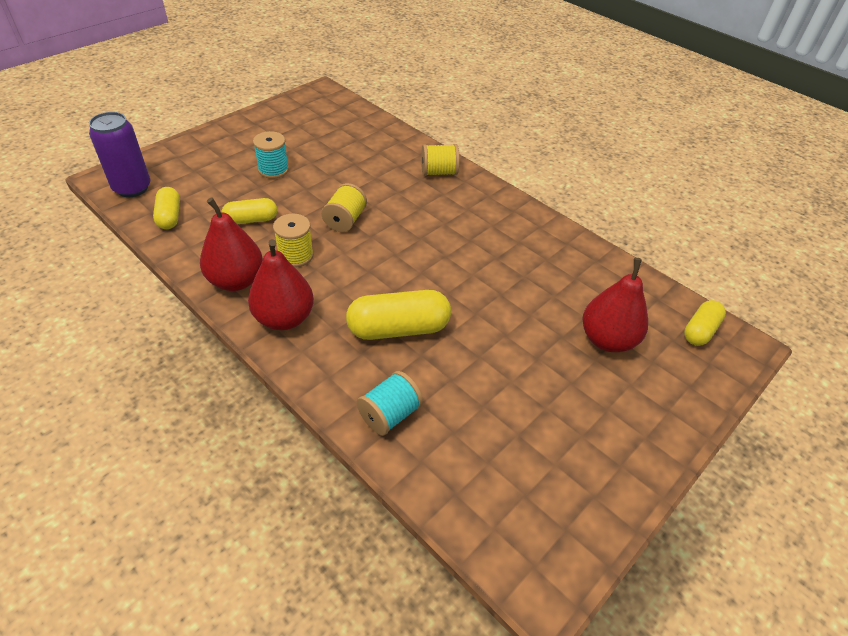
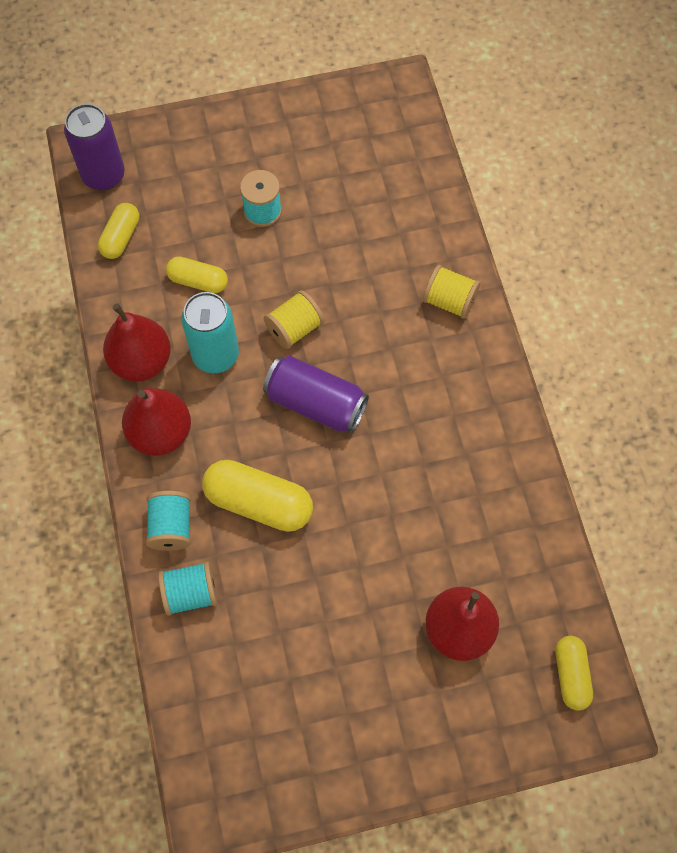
camera: 35 degrees right, 20 degrees up
yellow spool [273,214,314,267] -> turquoise can [181,292,239,373]
yellow capsule [684,300,726,346] -> yellow capsule turned 75 degrees counterclockwise [556,636,593,710]
none -> turquoise spool [146,491,191,551]
none -> purple can [263,356,369,433]

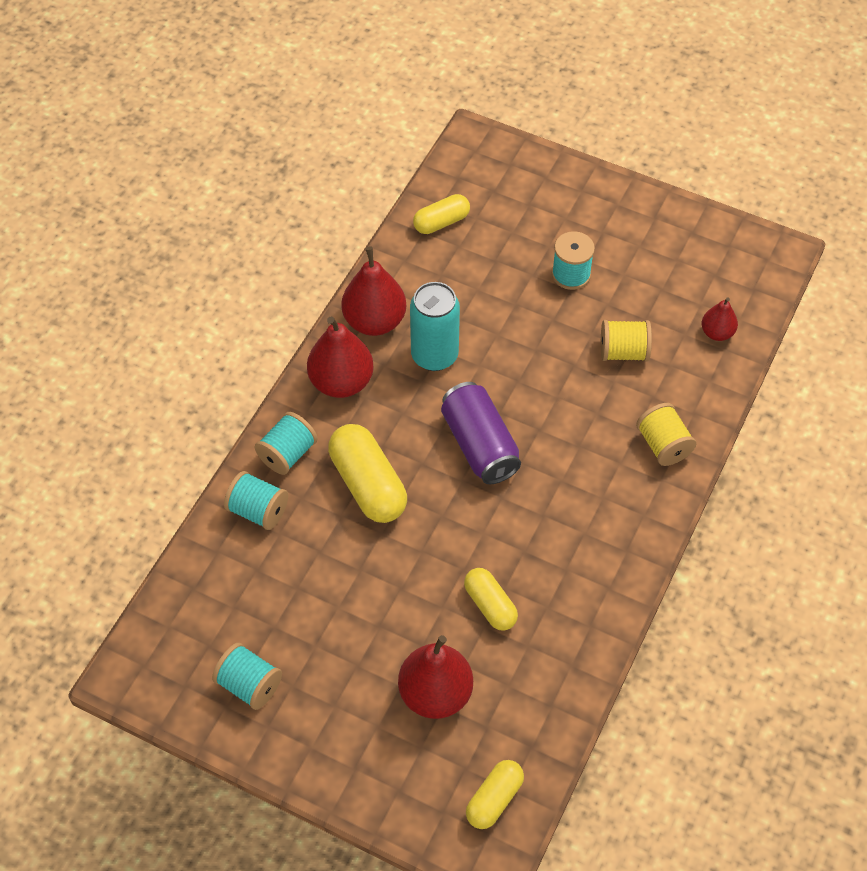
camera: 40 degrees right, 10 degrees down
purple can [64,104,125,190] -> none
yellow capsule [166,257,228,293] -> yellow capsule moved to [464,568,518,631]
yellow spool [264,290,324,349] -> yellow spool moved to [601,320,652,362]
none -> turquoise spool [212,643,282,710]
none -> red pear [702,297,738,341]

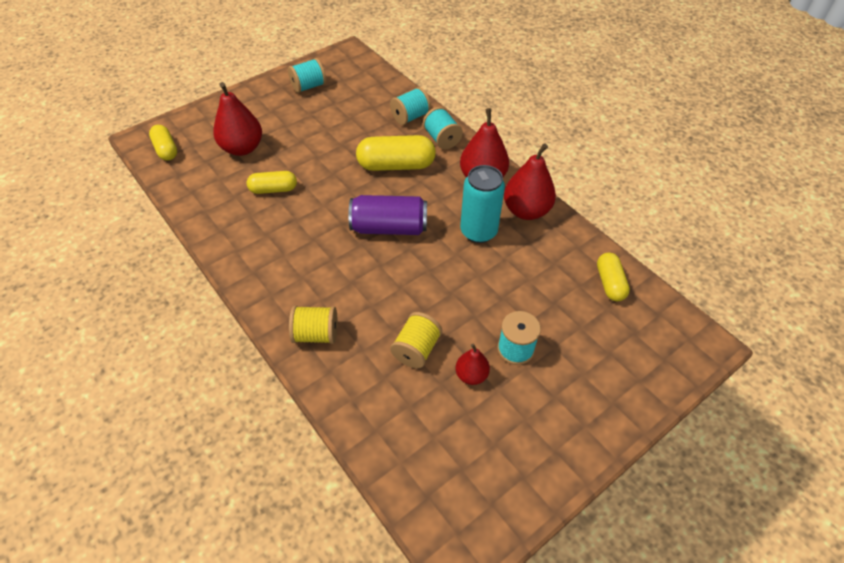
camera: 115 degrees right, 5 degrees down
red pear [702,297,738,341] -> red pear moved to [455,343,490,385]

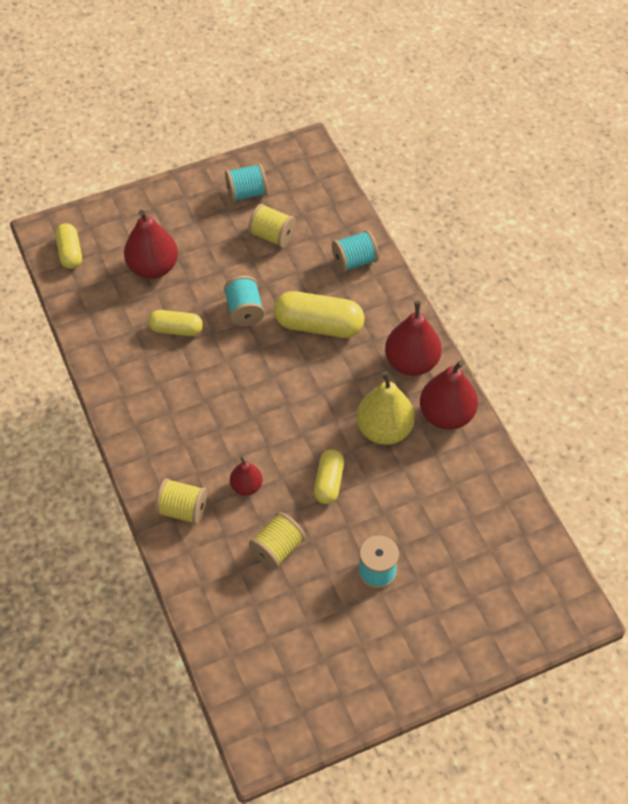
camera: 15 degrees right, 5 degrees up
purple can [349,195,427,235] -> none
turquoise spool [423,107,463,149] -> turquoise spool moved to [224,275,264,326]
red pear [455,343,490,385] -> red pear moved to [230,457,263,496]
turquoise can [460,165,505,243] -> yellow pear [356,371,415,445]
yellow capsule [597,253,630,301] -> yellow capsule moved to [314,449,344,504]
none -> yellow spool [248,204,296,248]

